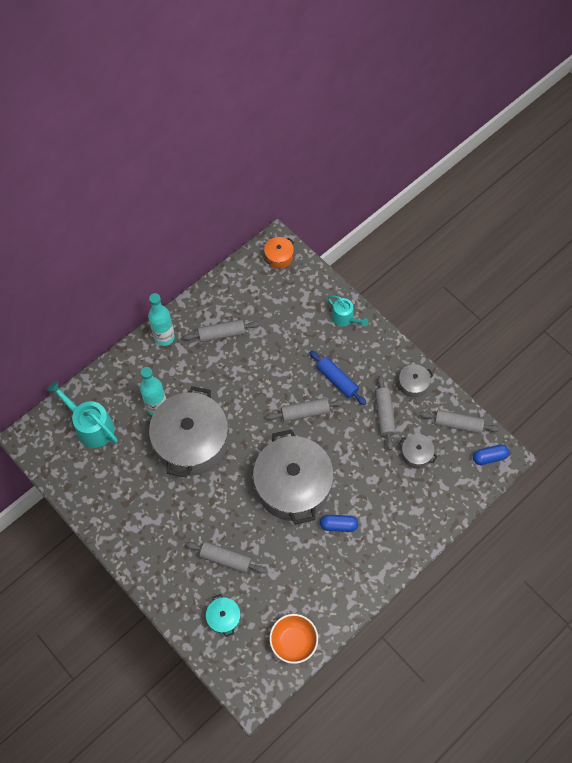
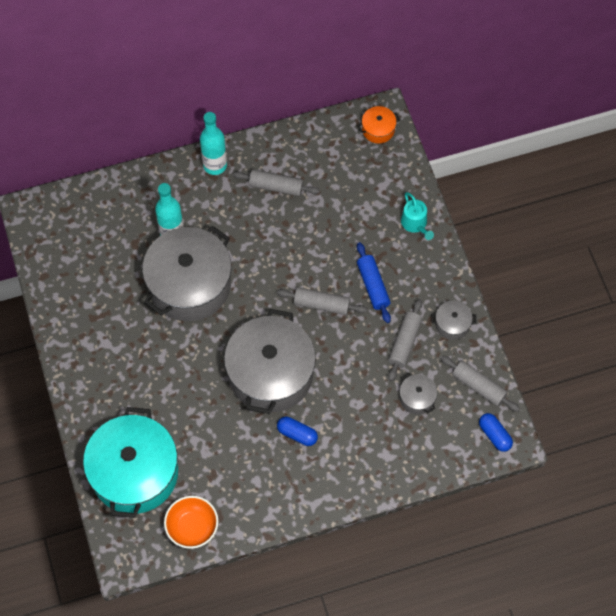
camera: 25 degrees right, 0 degrees up
turquoise watering can [47,381,118,448] -> none
grey rolling pin [185,542,266,573] -> none
turquoise pot [206,594,241,637] -> turquoise pot [83,407,178,518], size x2.40
blue capsule [473,444,509,465] -> blue capsule turned 45 degrees clockwise [479,413,513,452]

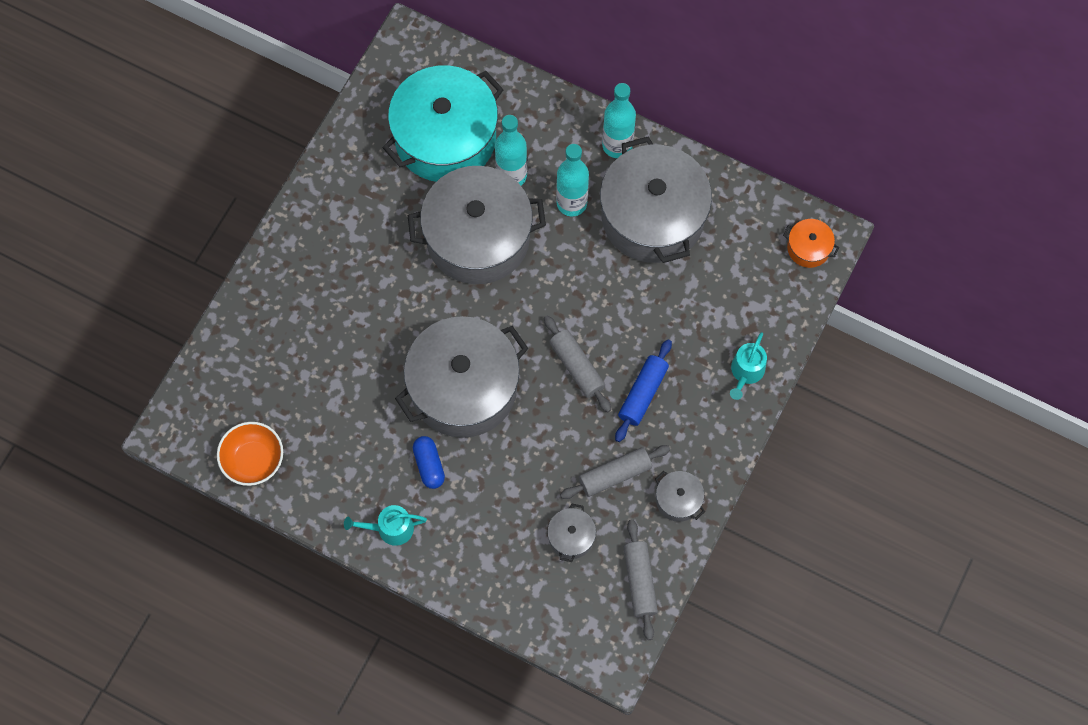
camera: 45 degrees right, 5 degrees up
turquoise pot [83,407,178,518] -> turquoise pot moved to [383,65,504,182]
grey rolling pin [233,169,320,196] -> grey pot [600,136,712,263]
blue capsule [479,413,513,452] -> none
none -> turquoise watering can [344,505,427,546]
none -> turquoise bottle [556,144,589,216]

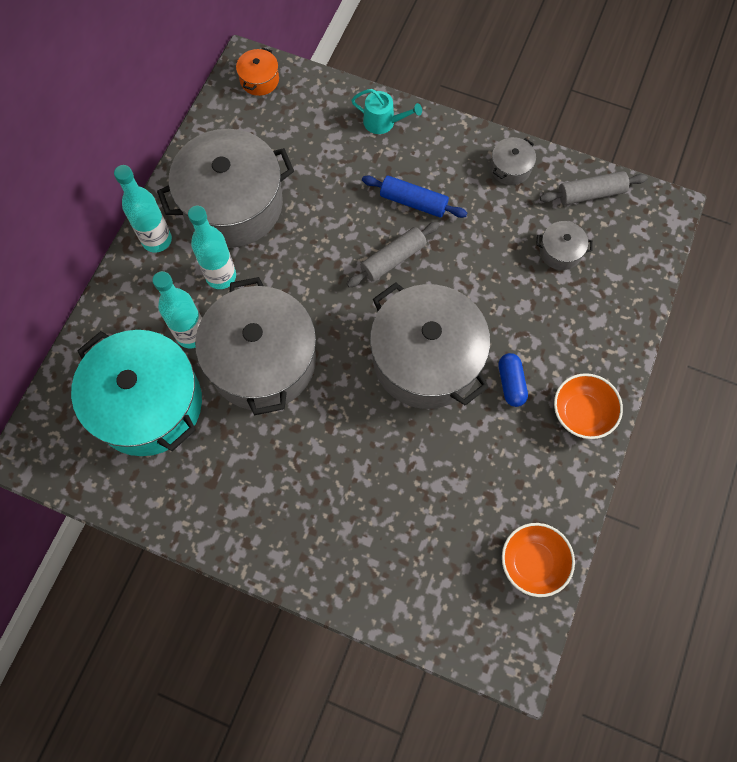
camera: 95 degrees left, 0 degrees up
turquoise watering can [344,505,427,546] -> orange bowl [554,373,623,439]
blue capsule [413,436,445,489] -> blue capsule turned 75 degrees counterclockwise [498,353,528,407]
grey rolling pin [560,445,671,499] -> none

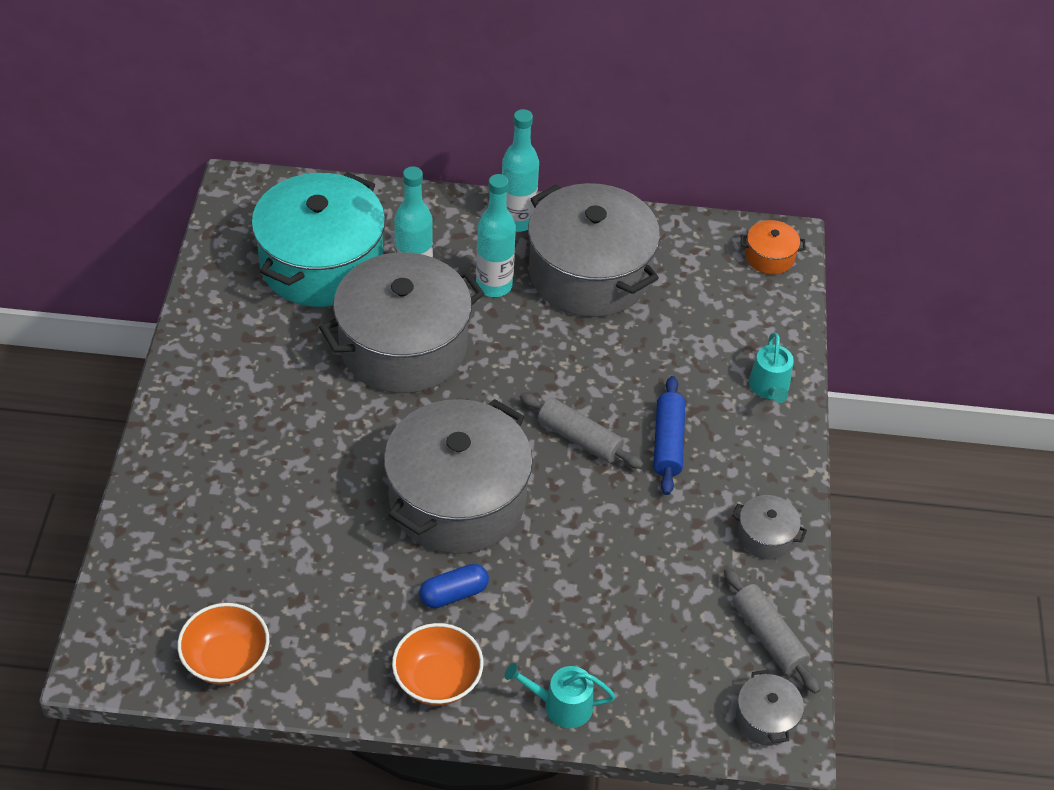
camera: 70 degrees right, 20 degrees down
grey pot [536,221,593,270] -> grey pot moved to [736,670,804,746]
none -> turquoise watering can [504,663,615,728]

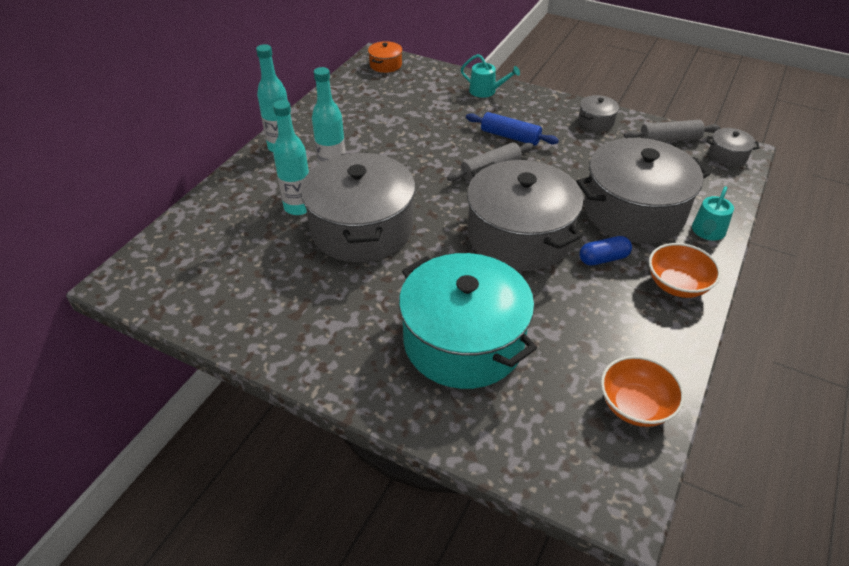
camera: 65 degrees left, 5 degrees down
turquoise pot [251,172,385,307] -> turquoise pot moved to [399,253,537,389]
blue capsule [419,564,489,608] -> blue capsule turned 75 degrees clockwise [580,236,632,266]
grey pot [528,183,660,317] -> grey pot moved to [576,138,710,244]

